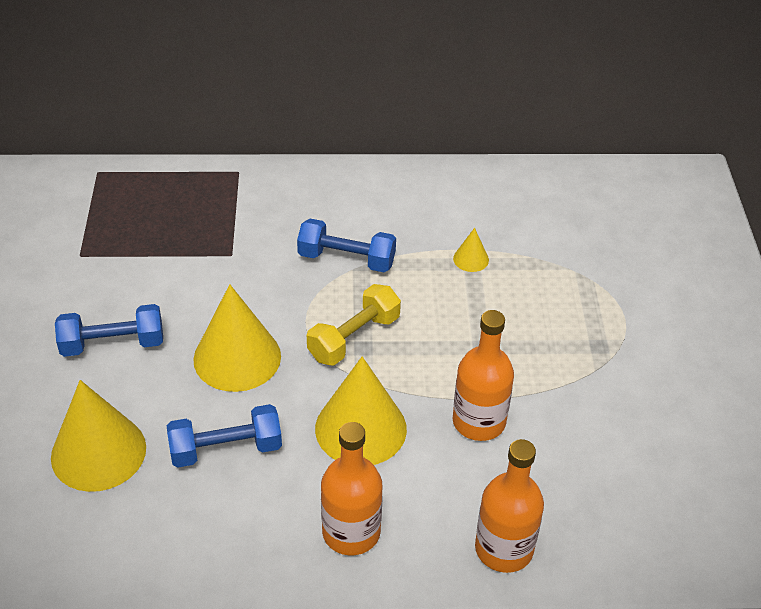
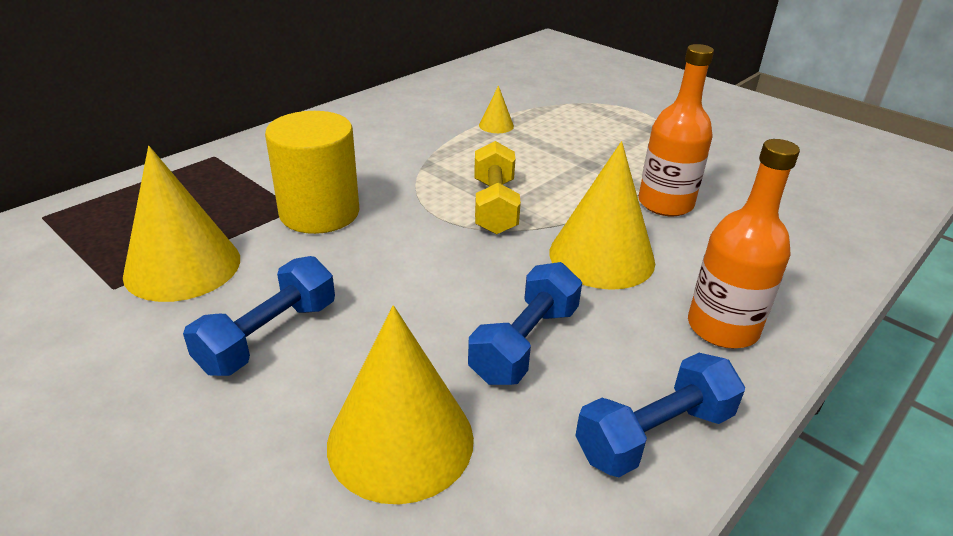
camera: 45 degrees left, 10 degrees down
yellow cone [193,284,281,392] -> yellow cone moved to [123,146,240,302]
blue dumbbell [297,219,396,272] -> blue dumbbell moved to [575,353,745,477]
orange bottle [475,439,544,573] -> none
none -> yellow cylinder [265,111,360,234]

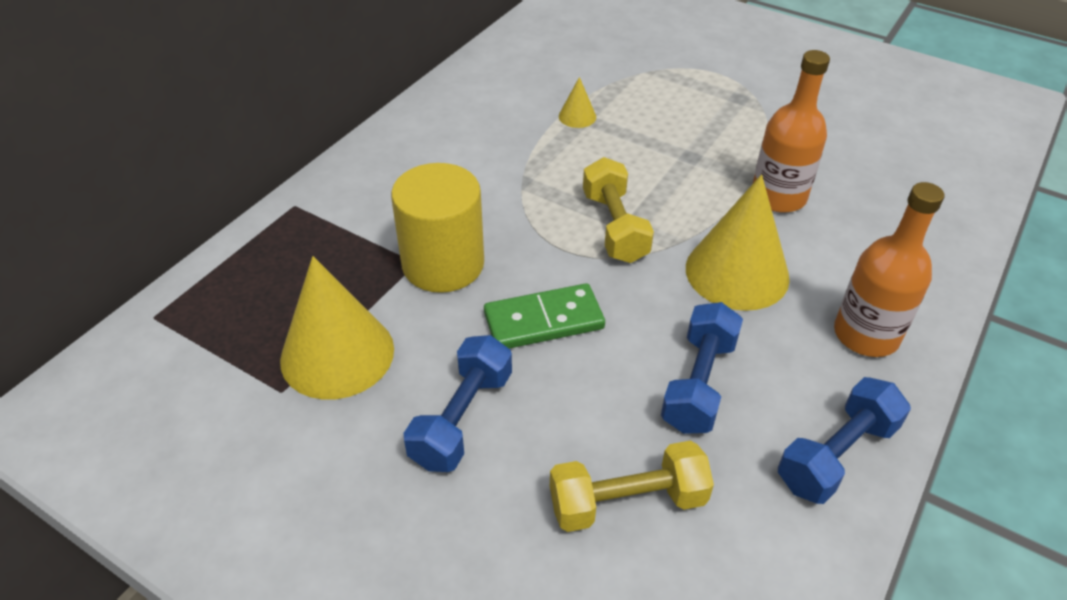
camera: 10 degrees left, 10 degrees up
yellow cone [327,305,474,504] -> yellow dumbbell [550,441,714,532]
none -> green domino [484,283,605,349]

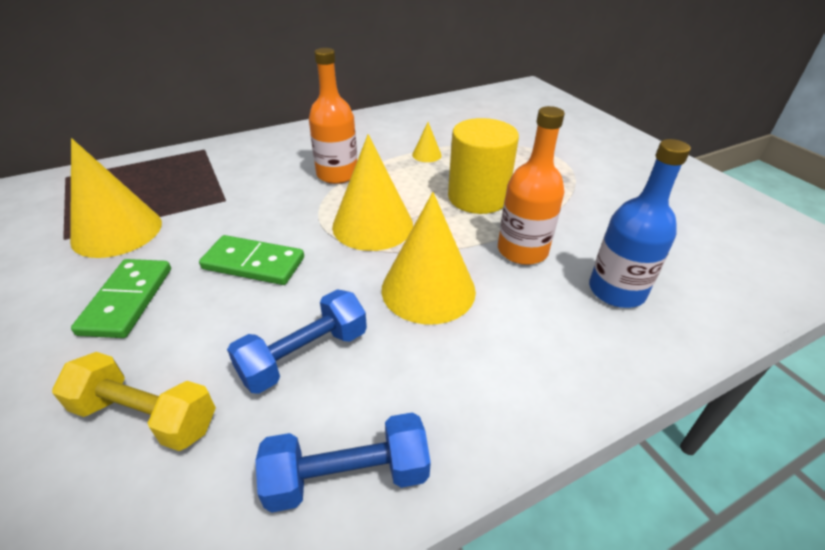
camera: 30 degrees right, 5 degrees down
yellow cylinder [391,163,484,293] -> yellow cylinder moved to [448,118,519,214]
blue dumbbell [404,335,512,472] -> green domino [71,259,171,338]
yellow dumbbell [583,157,654,263] -> yellow cone [332,134,413,251]
orange bottle [834,182,944,357] -> orange bottle moved to [309,48,357,184]
none -> blue bottle [589,139,691,308]

